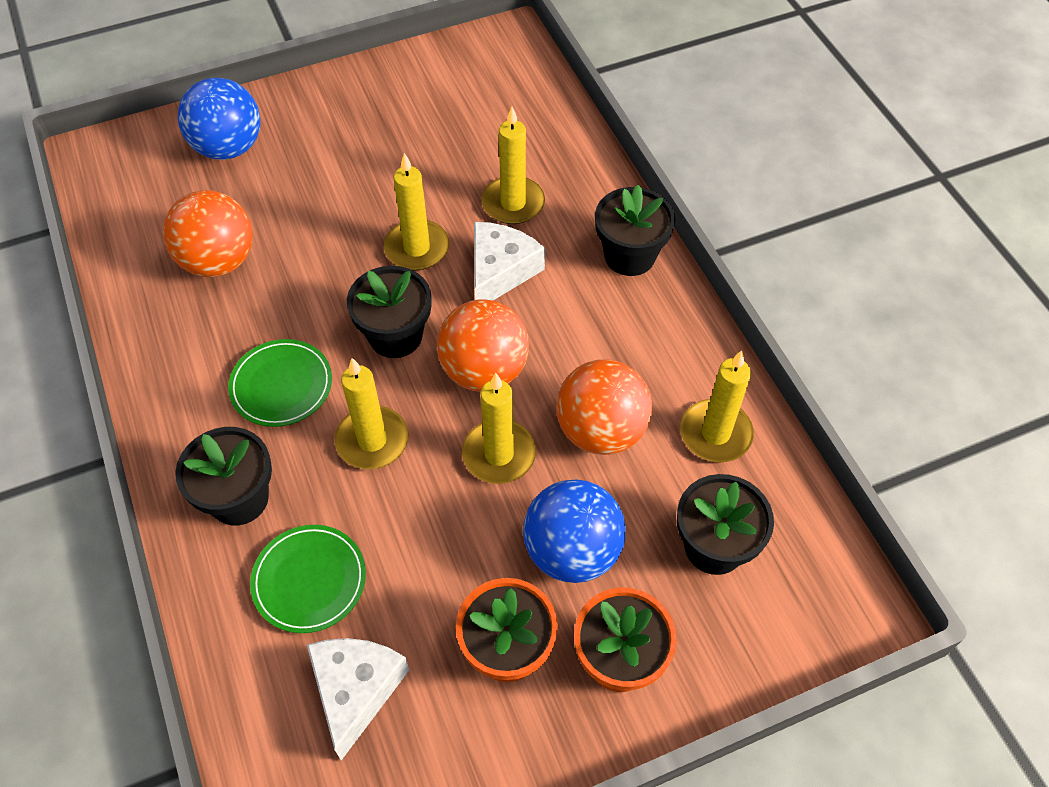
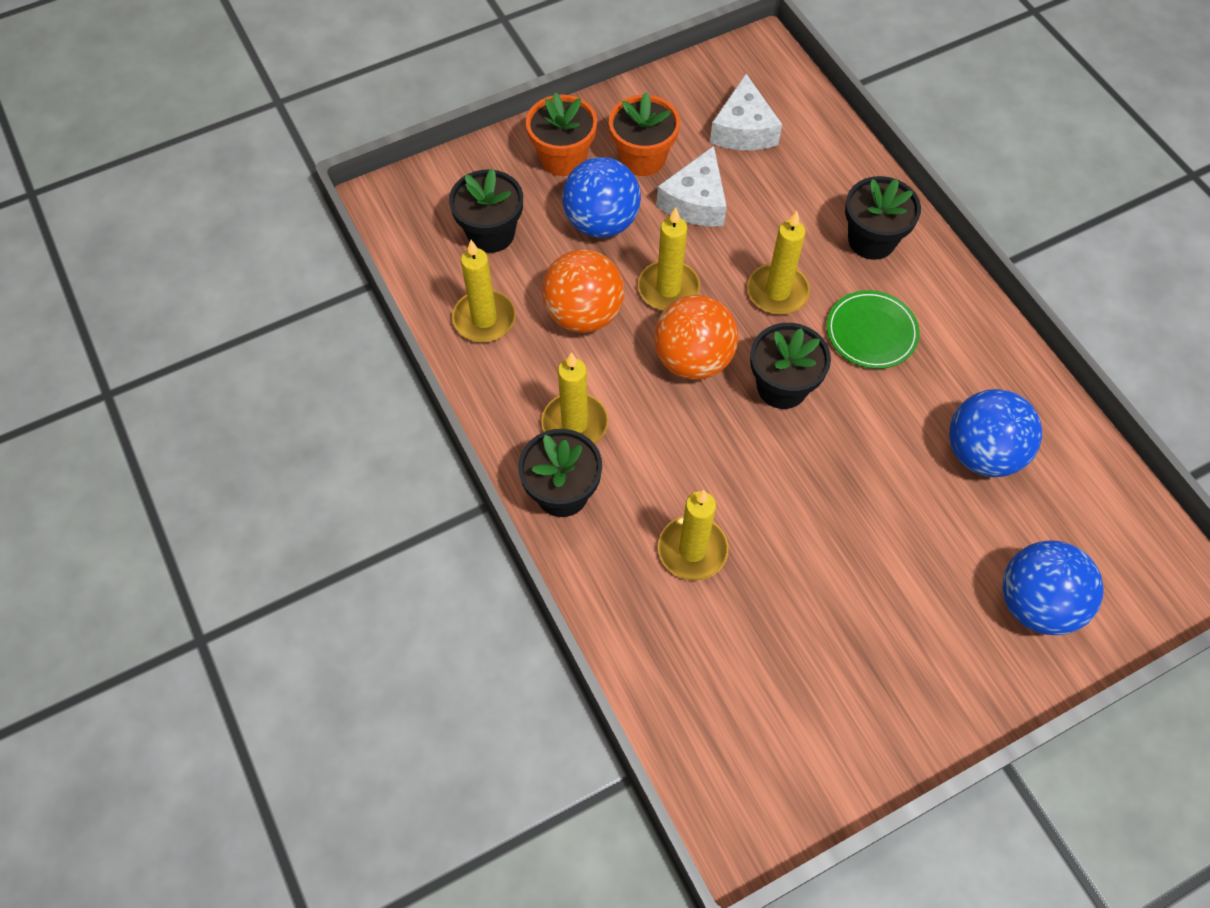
camera: 175 degrees right, 5 degrees up
orange ball [163,190,253,277] -> blue ball [949,389,1042,477]
green plate [250,525,366,633] -> none
yellow candle [384,153,449,270] -> yellow candle moved to [541,352,608,444]
white cheese [474,222,545,301] -> white cheese moved to [657,146,727,226]

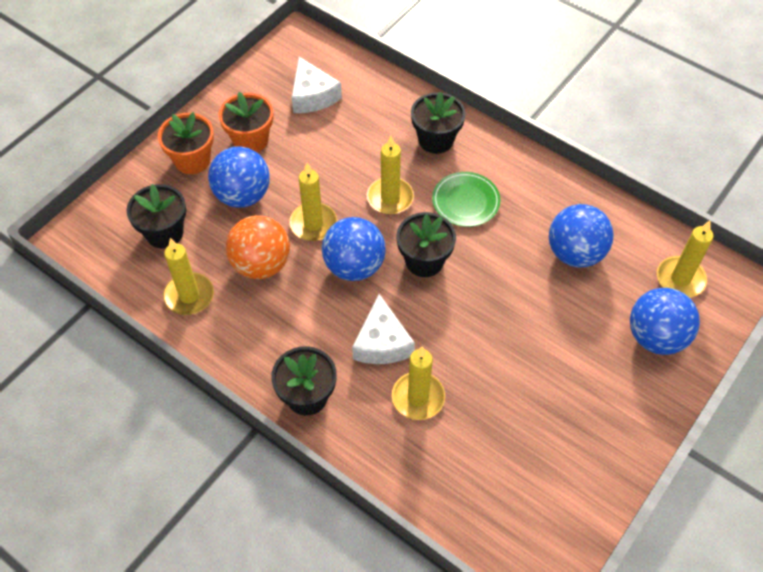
camera: 25 degrees left, 5 degrees down
yellow candle [541,352,608,444] -> yellow candle moved to [657,221,713,298]
orange ball [654,295,738,380] -> blue ball [322,217,386,281]
white cheese [657,146,727,226] -> white cheese moved to [352,294,415,364]

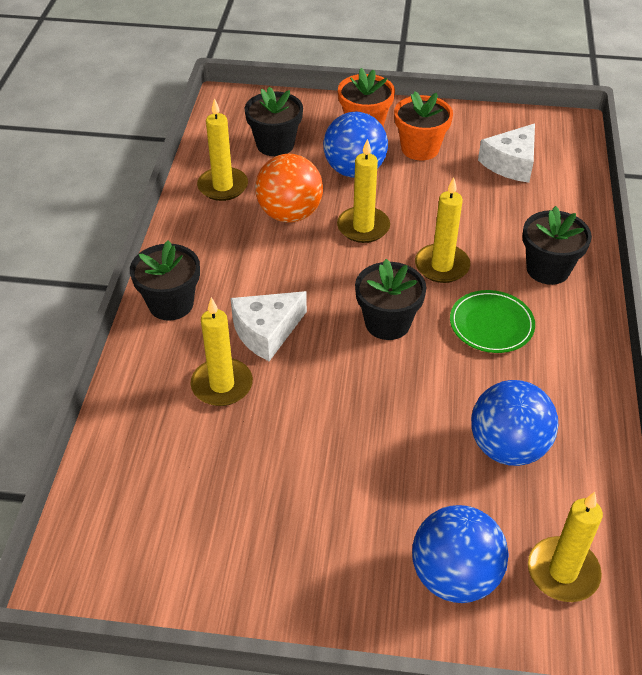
camera: 60 degrees right, 10 degrees down
blue ball [322,217,386,281] -> none

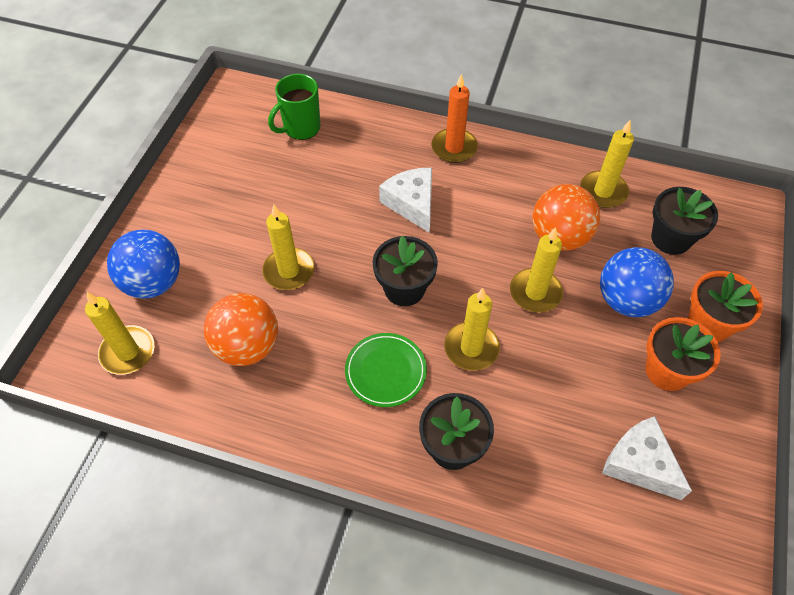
camera: 100 degrees right, 10 degrees up
black flower pot [130,240,200,321] -> orange candle [431,74,478,163]
yellow candle [190,297,253,406] -> yellow candle moved to [262,205,314,290]
blue ball [471,380,558,466] -> orange ball [204,293,278,366]
none -> green mug [268,74,321,140]

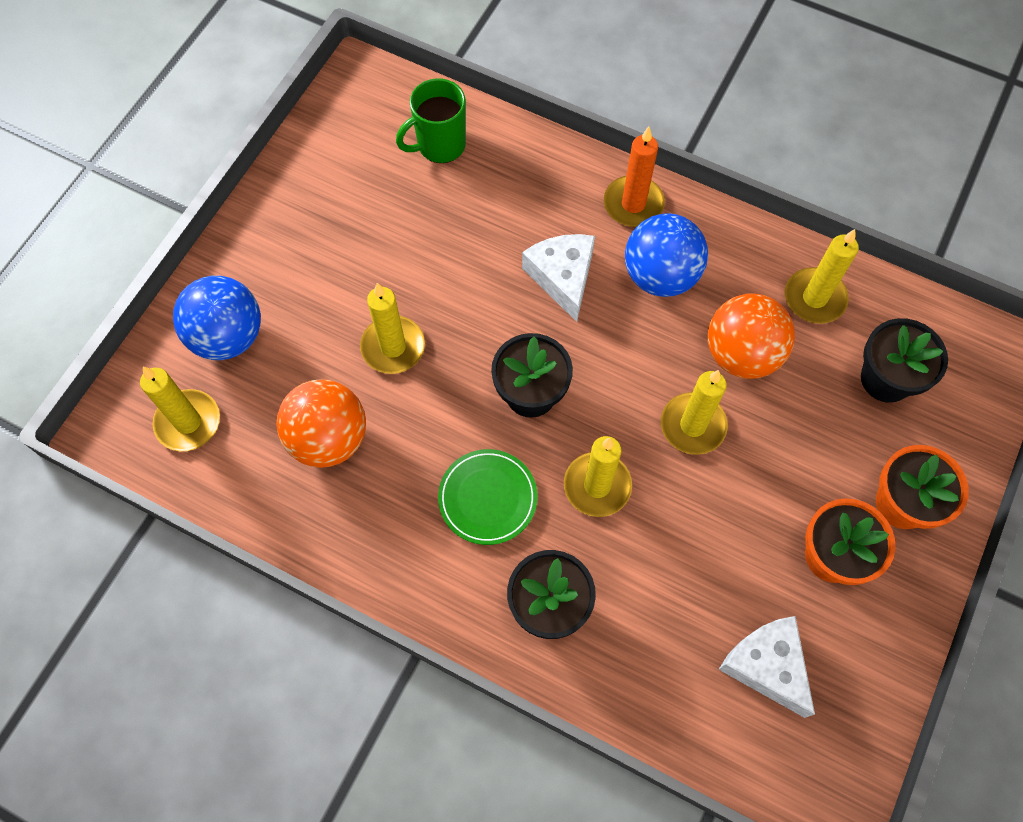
camera: 10 degrees right, 10 degrees up
blue ball [600,247,674,317] -> blue ball moved to [625,213,708,297]

